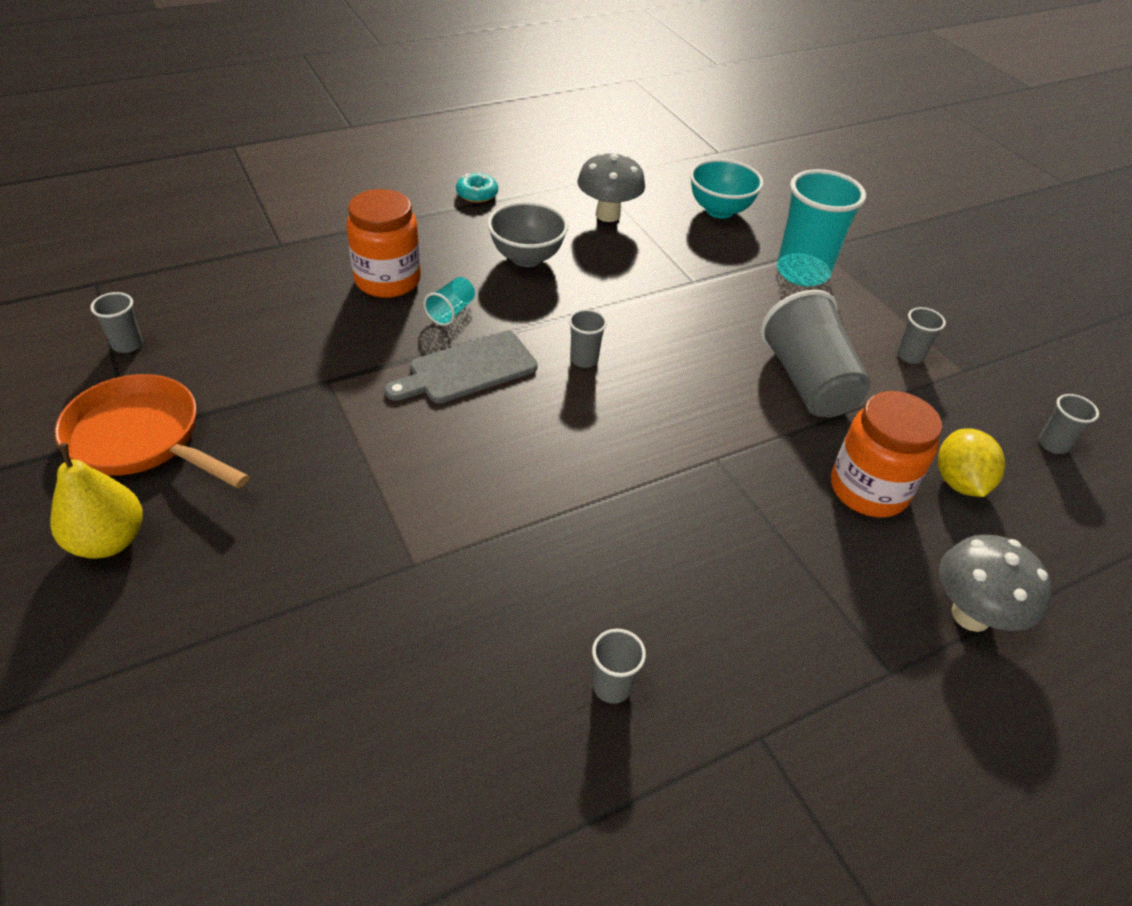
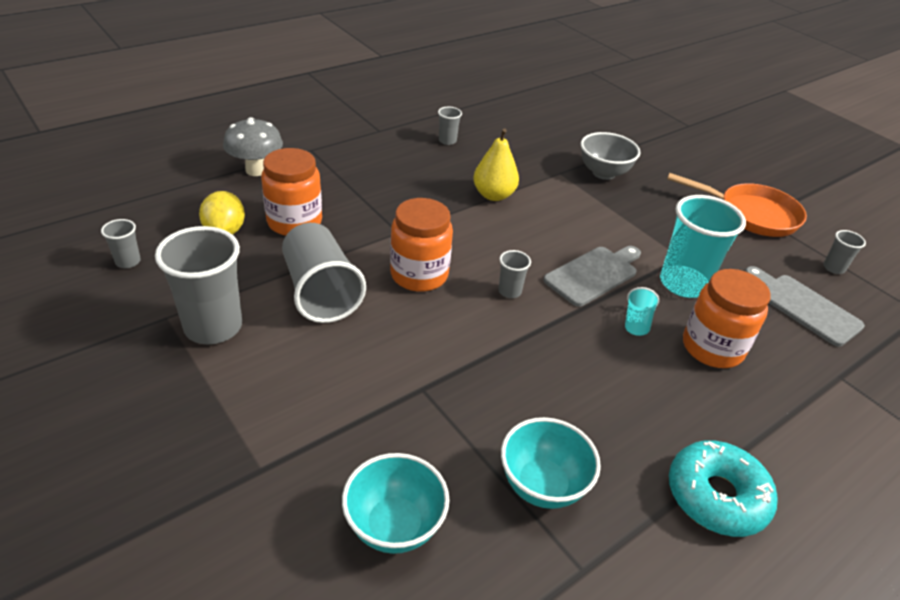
camera: 170 degrees right, 5 degrees down
yellow pear [50,443,143,559] -> yellow pear moved to [473,129,519,201]
turquoise donut [456,173,498,203] -> turquoise donut [669,440,778,537], size x1.86
grey bowl [487,202,568,267] -> grey bowl moved to [581,132,640,180]
grey mushroom [578,152,645,222] -> turquoise bowl [501,417,601,509]
turquoise cup [777,169,866,286] -> turquoise cup moved to [660,195,746,298]
grey cup [897,307,946,364] -> grey cup [155,226,242,344], size x2.17
none -> orange jar [390,198,453,292]
none -> grey cutting board [745,266,865,346]

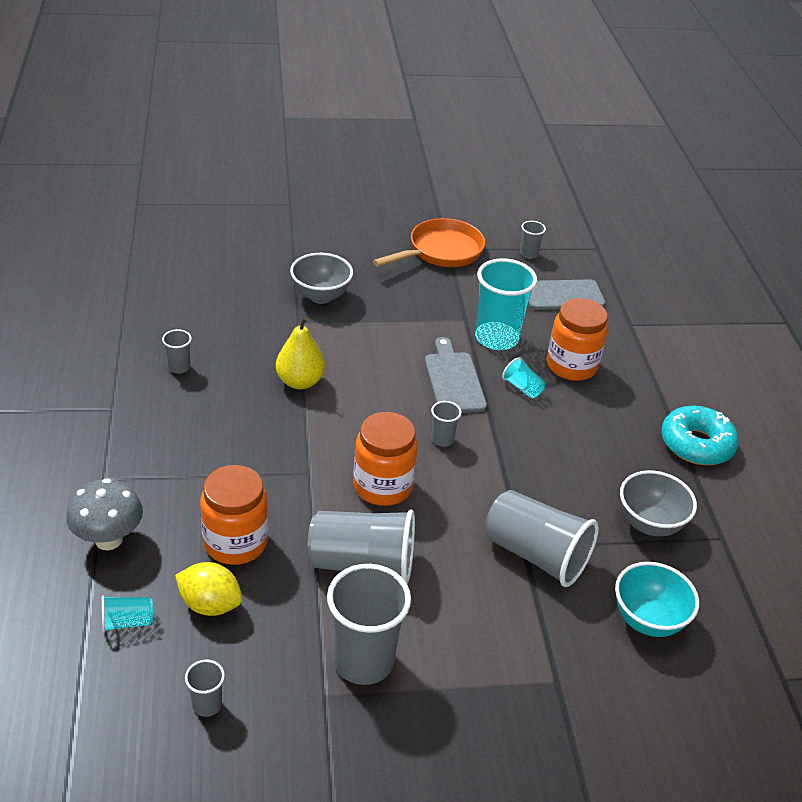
camera: 60 degrees left, 0 degrees up
turquoise bowl [501,417,601,509] -> grey bowl [620,470,697,536]
none -> turquoise cup [102,596,153,633]
none -> grey cup [485,490,599,587]

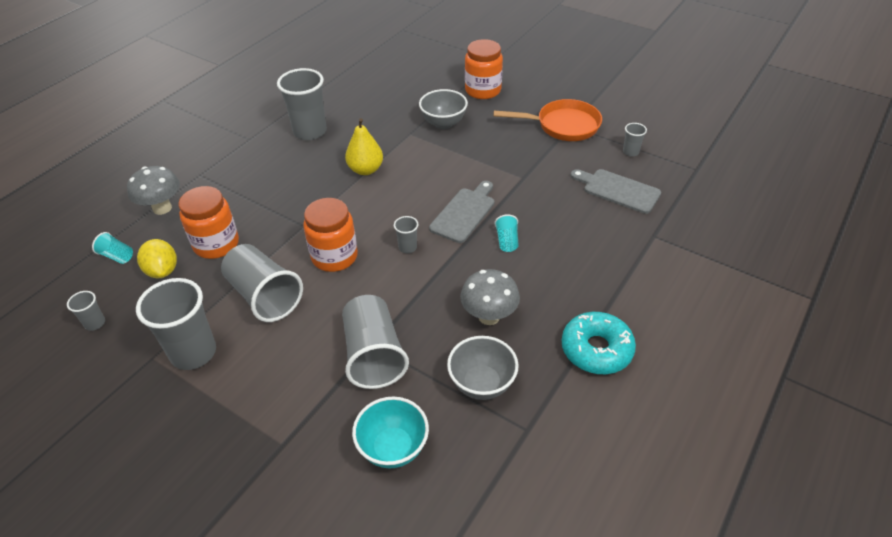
camera: 45 degrees right, 5 degrees up
grey cup [162,329,192,374] -> grey cup [277,68,327,140], size x2.17
turquoise cup [475,258,537,350] -> none
orange jar [547,298,608,381] -> orange jar moved to [465,39,503,99]
none -> grey mushroom [460,269,520,325]

